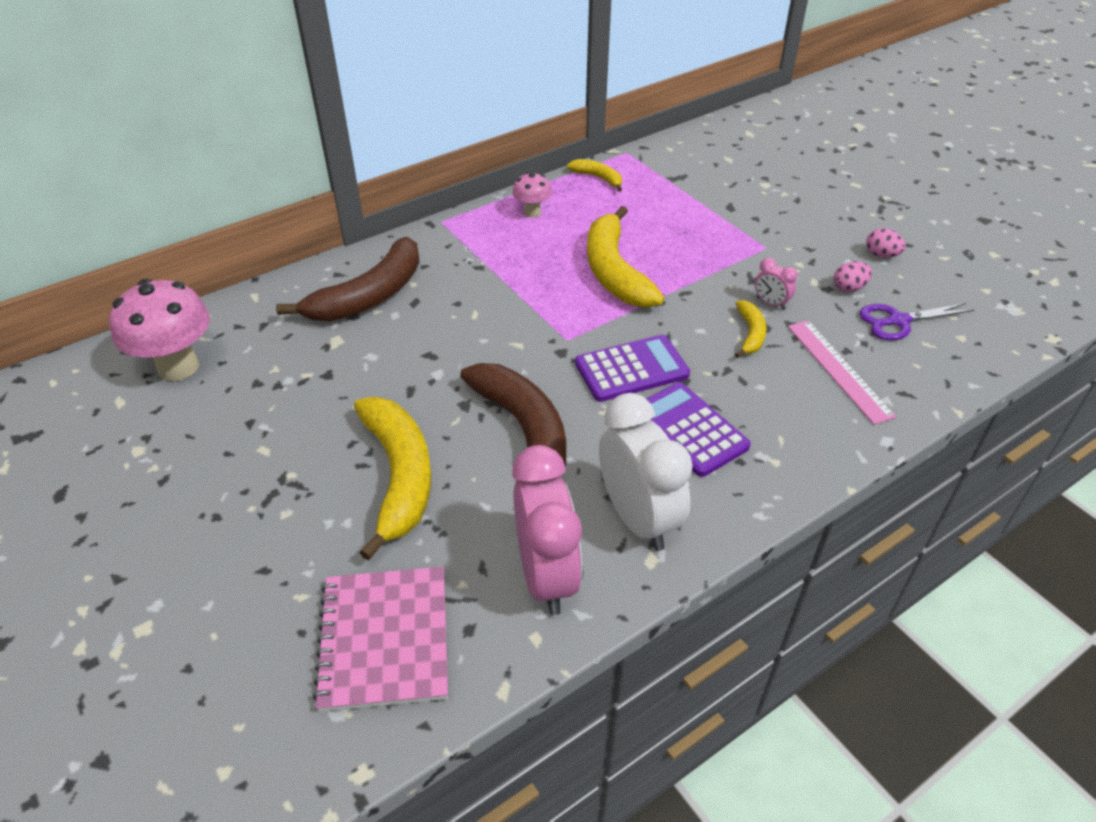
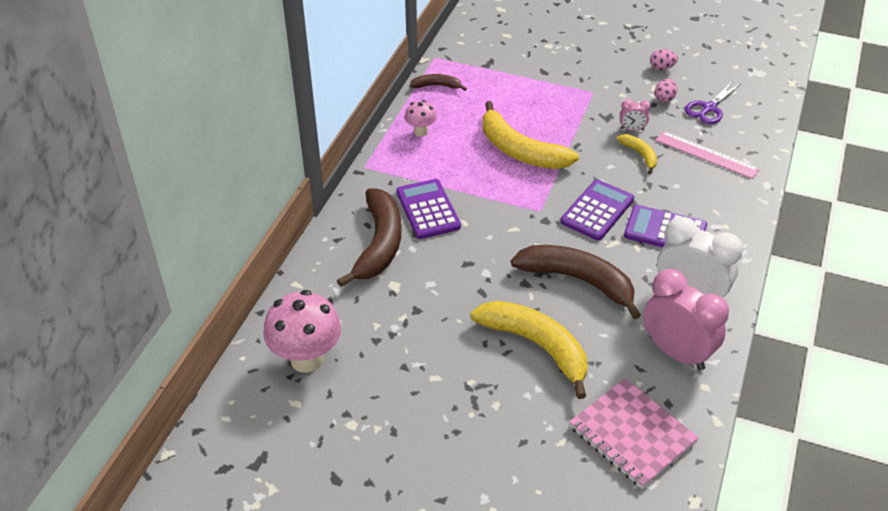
camera: 35 degrees left, 0 degrees up
yellow banana [567,159,622,192] -> brown banana [410,74,467,91]
none -> purple calculator [396,179,461,239]

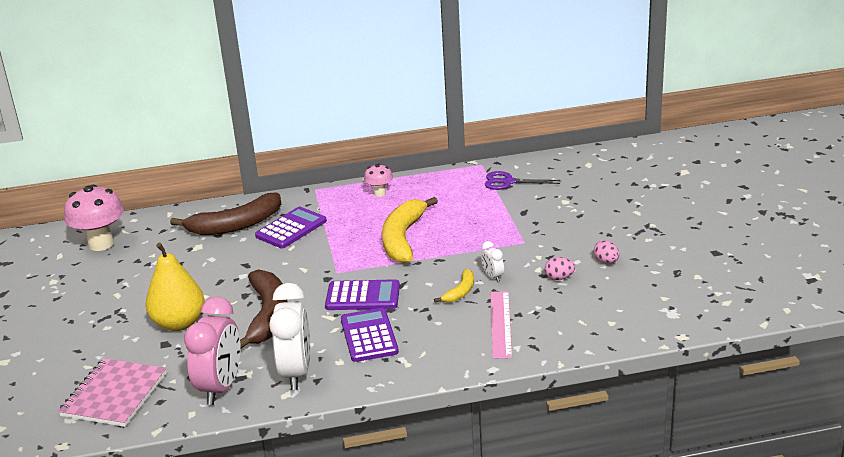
camera: 60 degrees right, 15 degrees down
brown banana [410,74,467,91] -> none
yellow banana [470,301,588,399] -> yellow pear [145,243,205,331]
pink clock [620,99,651,131] -> white clock [481,241,504,282]
purple scissors [685,80,742,124] -> purple scissors moved to [484,171,560,190]

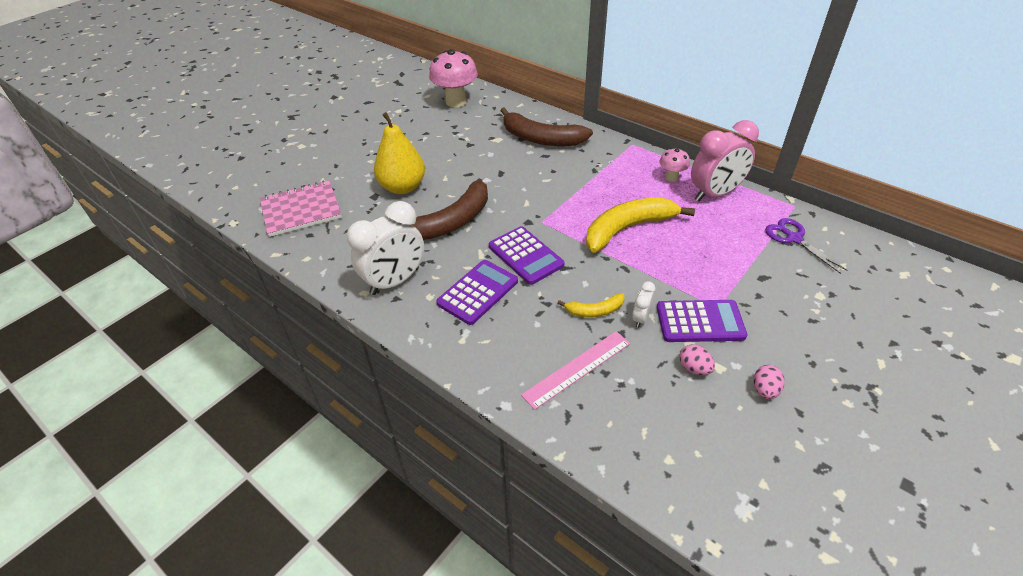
camera: 50 degrees right, 15 degrees up
pink clock [184,296,240,405] -> pink clock moved to [691,120,759,201]
purple calculator [255,207,327,248] -> purple calculator moved to [657,300,747,342]

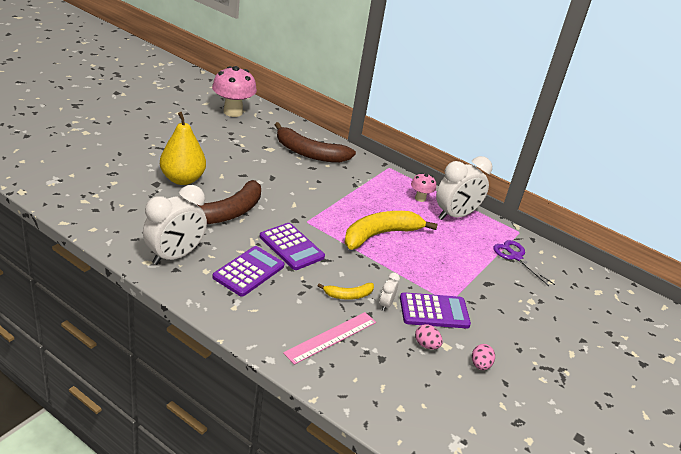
camera: 10 degrees left, 10 degrees down
pink notebook [260,180,342,237] -> none
pink clock [691,120,759,201] -> white clock [436,156,492,220]

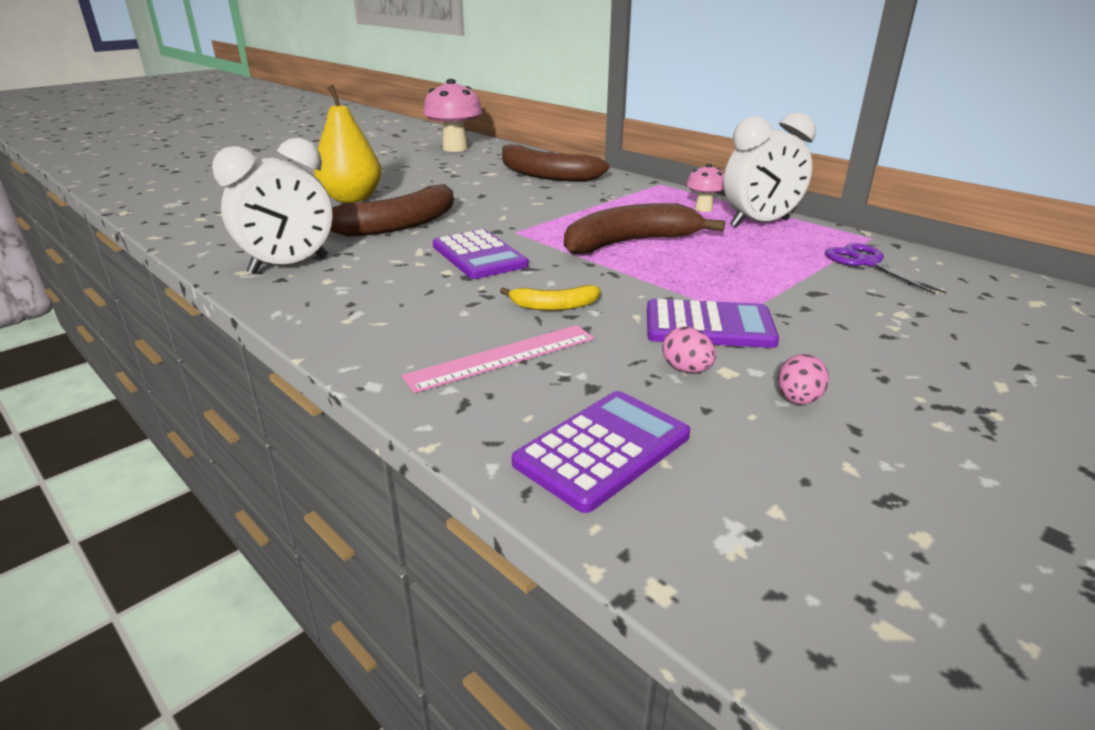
camera: 15 degrees right, 5 degrees down
purple calculator [212,246,284,296] -> purple calculator moved to [512,391,690,513]
yellow banana [344,211,438,250] -> brown banana [564,203,725,254]
white clock [379,272,400,311] -> none

